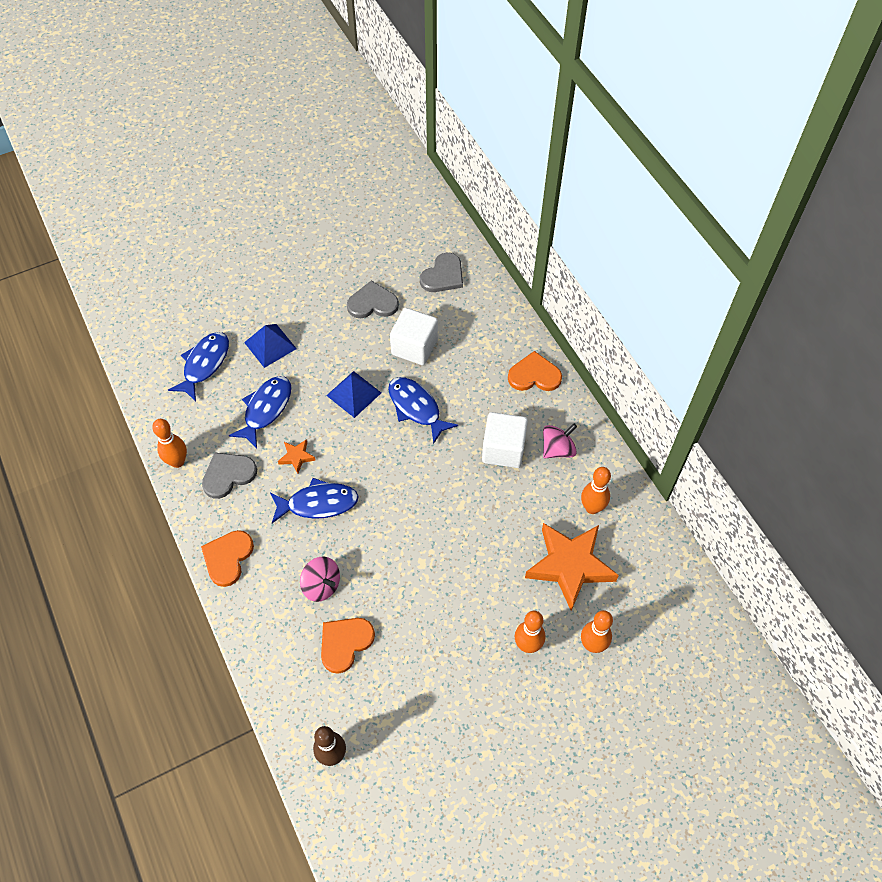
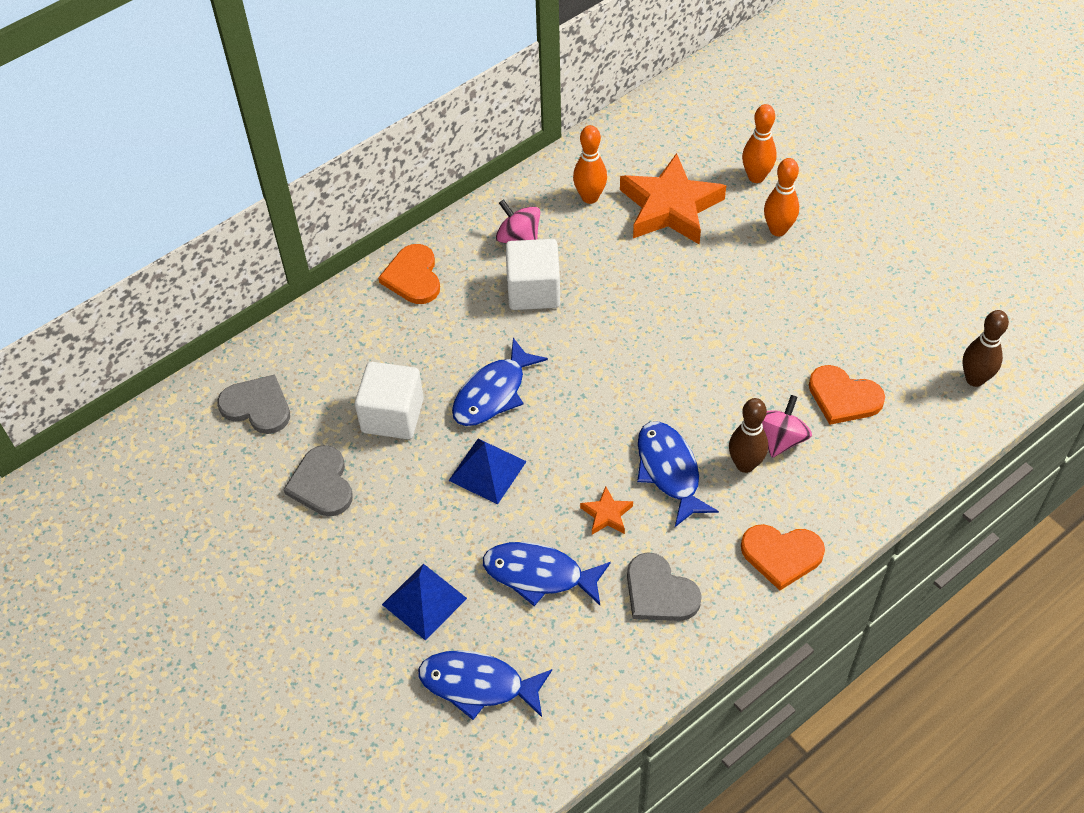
camera: 100 degrees left, 5 degrees down
orange bowling pin [152,419,187,468] -> none
none -> brown bowling pin [729,398,768,473]

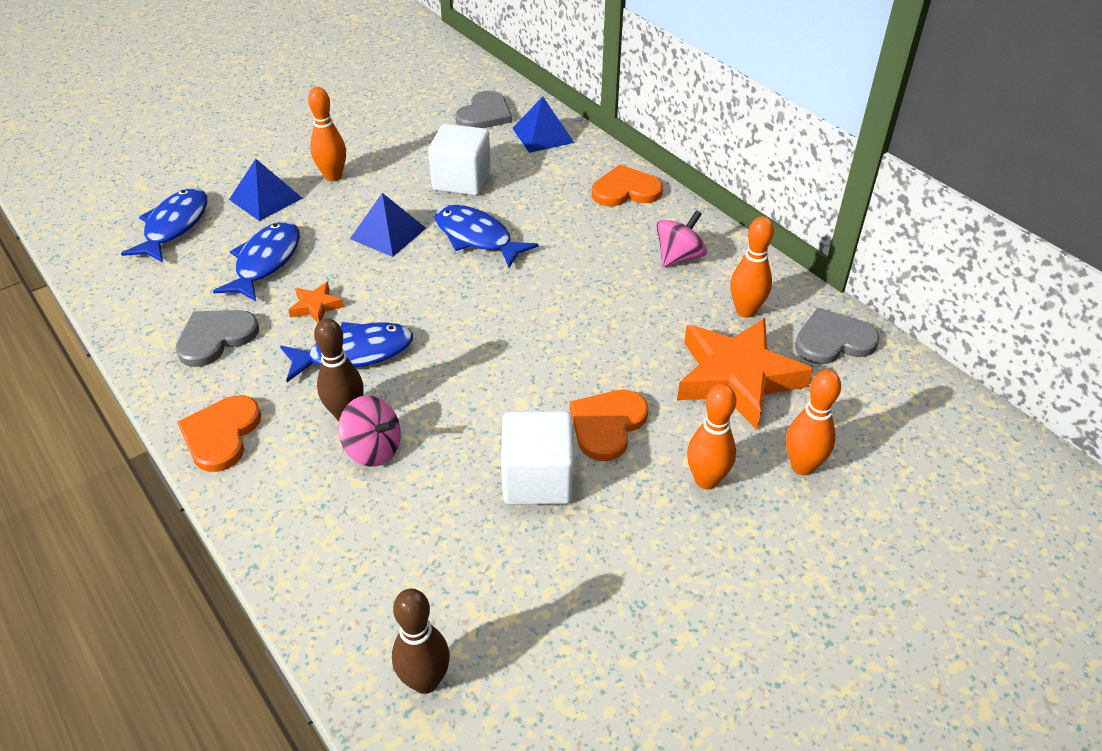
camera: 90 degrees right, 10 degrees down
grey heart [283,445,353,516] -> grey heart moved to [795,308,880,364]
white cube [506,239,560,310] -> white cube moved to [501,411,574,505]
orange heart [809,365,885,425] -> orange heart moved to [569,390,649,461]
none -> orange bowling pin [308,87,346,181]
none -> blue pyramid [512,96,574,153]

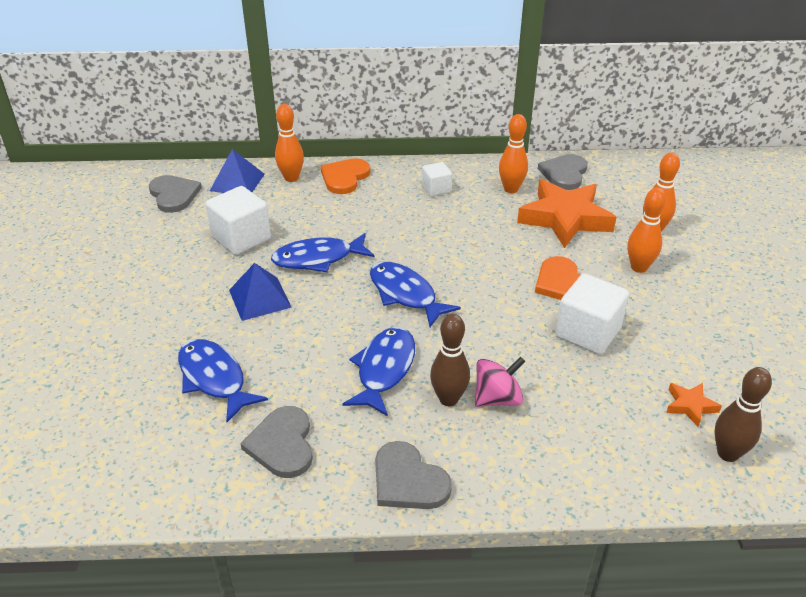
camera: 55 degrees left, 5 degrees down
blue fish [121,188,207,262] -> blue fish moved to [370,262,461,327]
orange heart [177,395,261,472] -> grey heart [375,441,452,509]
blue pyramid [229,159,302,221] -> none
orange star [288,282,344,322] -> orange star moved to [666,383,722,427]
orange bowling pin [308,87,346,181] -> orange bowling pin moved to [275,104,304,182]
pink spinning top [656,210,707,267] -> white cube [422,162,452,196]

